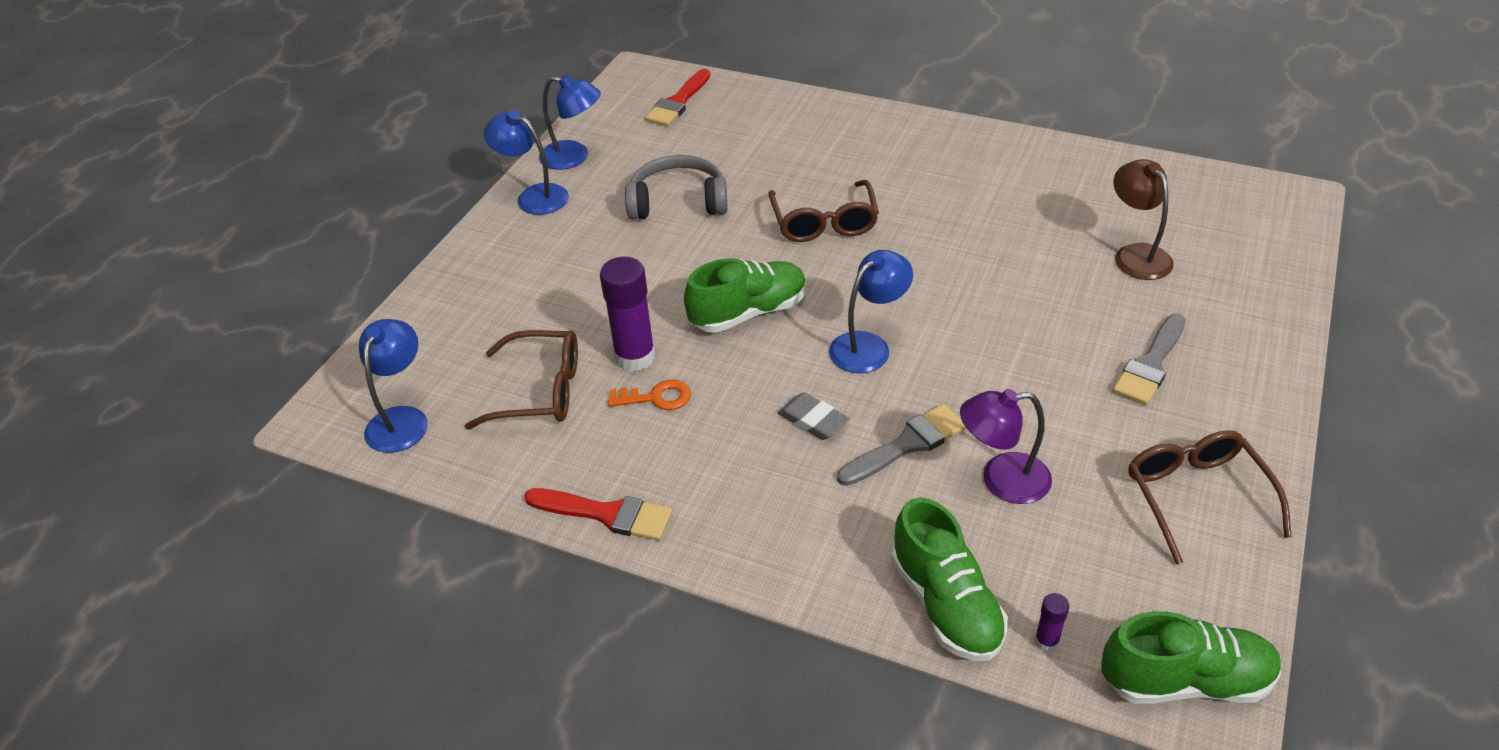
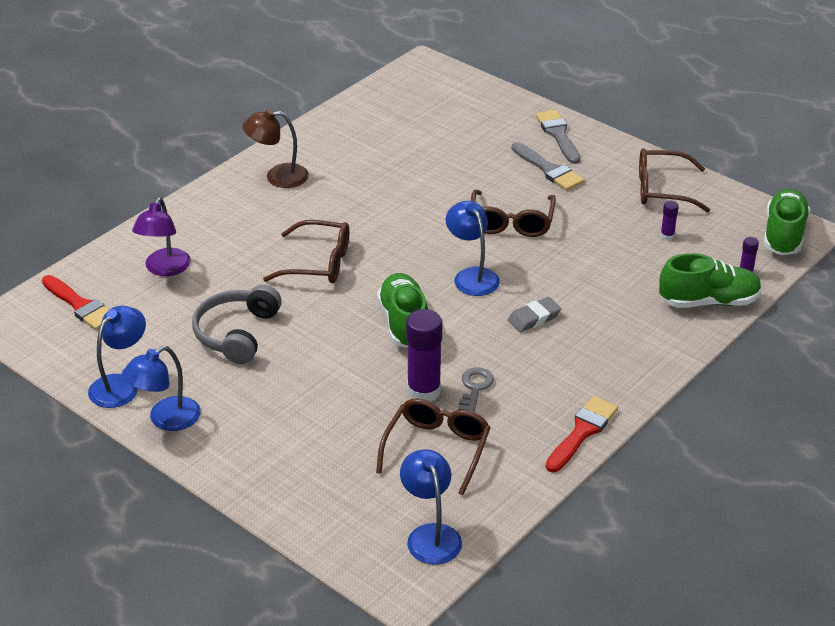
camera: 75 degrees left, 5 degrees down
blue lamp [359,319,428,453] -> blue lamp turned 45 degrees clockwise [400,449,462,565]
orange key [608,379,691,410] -> grey key [458,368,494,412]
grey brush [837,404,966,486] -> grey brush moved to [536,110,580,164]
purple lamp [960,389,1052,504] -> purple lamp moved to [132,197,191,276]
brown lamp [1113,159,1174,280] -> brown lamp moved to [242,109,309,188]
none -> brown glasses [471,190,556,237]
none -> purple glue stick [660,201,679,240]

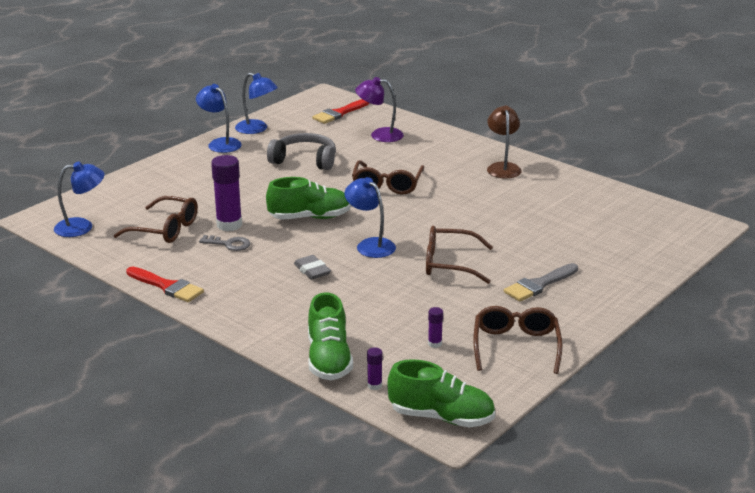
camera: 90 degrees right, 10 degrees down
blue lamp [446,201,500,296] -> blue lamp turned 105 degrees counterclockwise [344,177,396,258]
grey brush [536,110,580,164] -> none

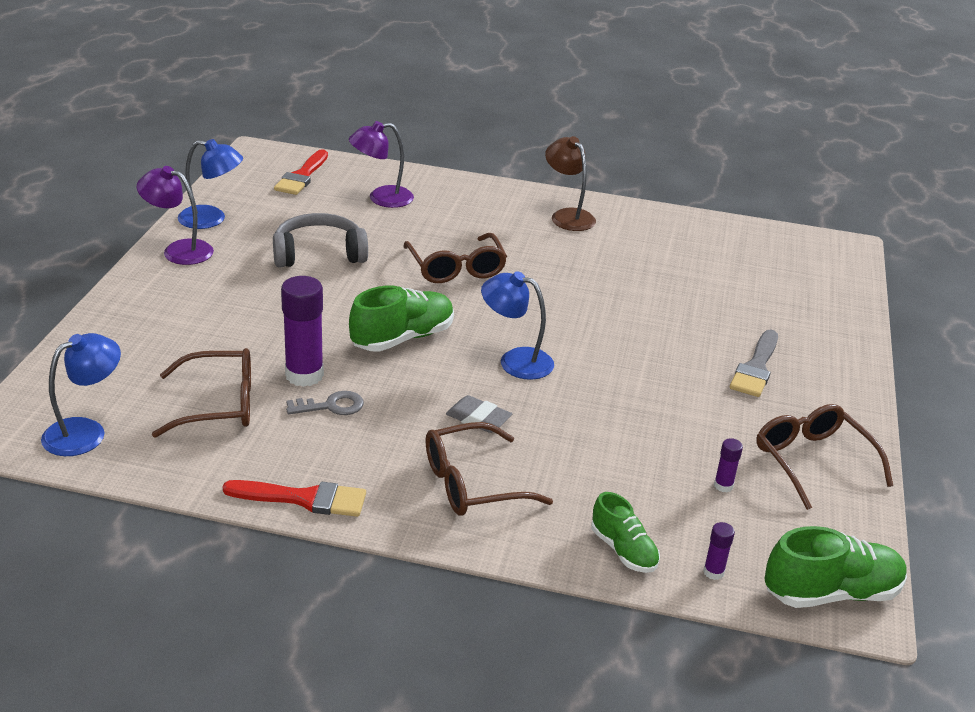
camera: 30 degrees left, 5 degrees up
blue lamp [196,84,242,153] -> purple lamp [137,166,214,265]
green shoe [308,292,353,380] -> green shoe [591,492,660,573], size x0.62
brown glasses [426,226,493,284] -> brown glasses moved to [426,422,553,516]

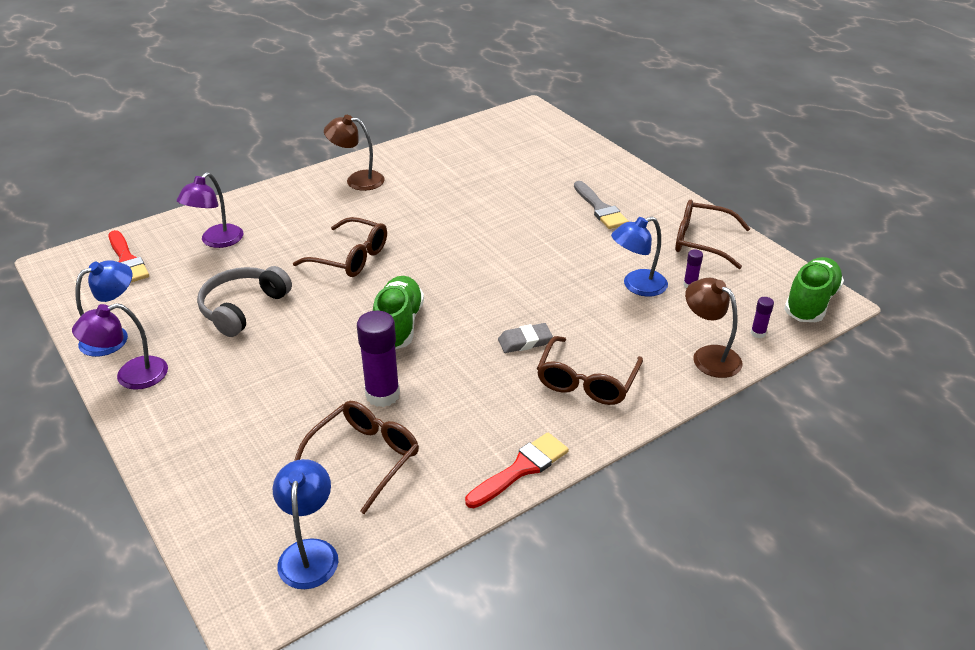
camera: 45 degrees left, 5 degrees up
grey key [286,391,364,415] -> none
blue lamp [481,271,554,380] -> blue lamp moved to [611,217,668,297]
green shoe [591,492,660,573] -> brown lamp [685,278,743,378]

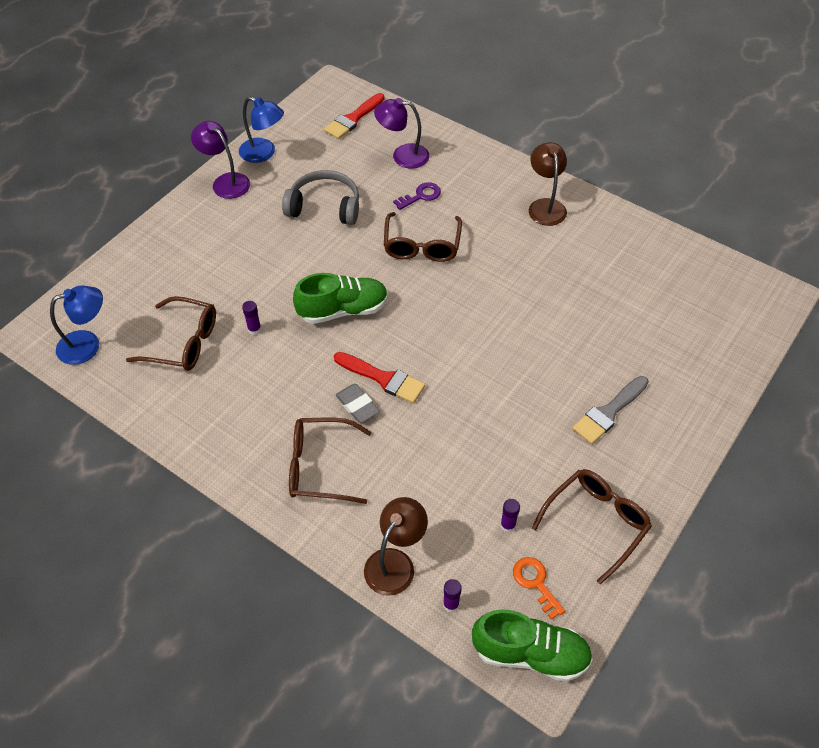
camera: 70 degrees right, 15 degrees up
purple glue stick [357,310,400,407] -> purple glue stick [242,301,261,335], size x0.47
red brush [465,432,569,508] -> red brush moved to [334,352,425,403]
blue lamp [611,217,668,297] -> none
brown glasses [675,200,751,269] -> brown glasses turned 45 degrees clockwise [532,469,652,585]
none -> purple key [393,182,441,210]
none -> orange key [513,557,565,620]

